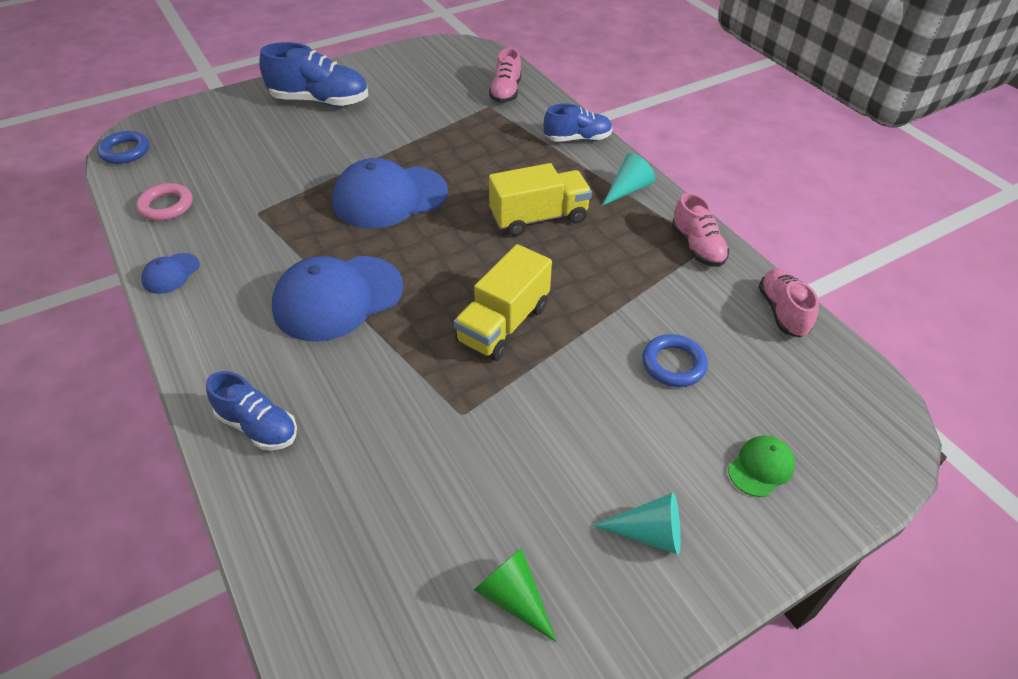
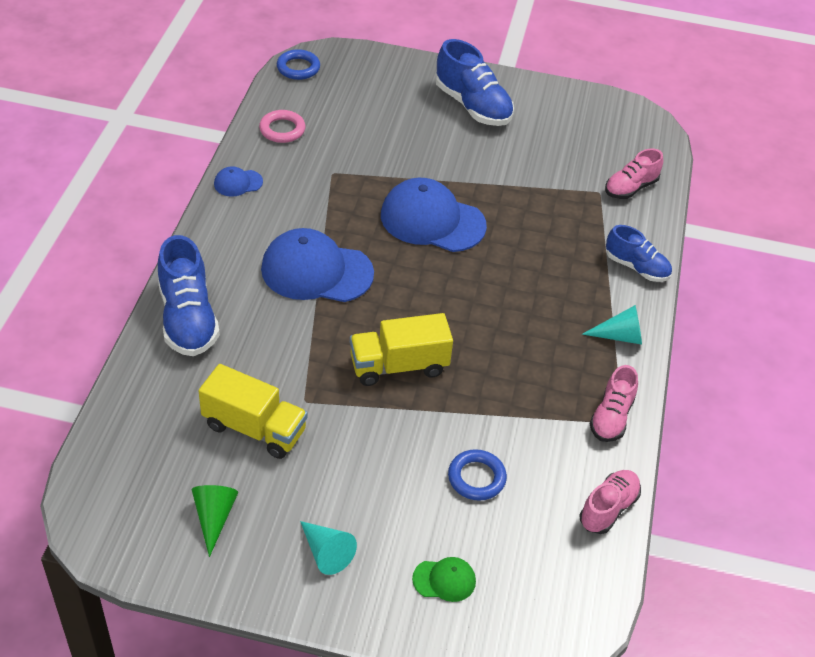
camera: 40 degrees right, 0 degrees up
blue shoe [206,371,297,451] -> blue shoe [158,235,220,356], size x1.59
yellow truck [489,163,592,236] -> yellow truck moved to [199,364,308,459]

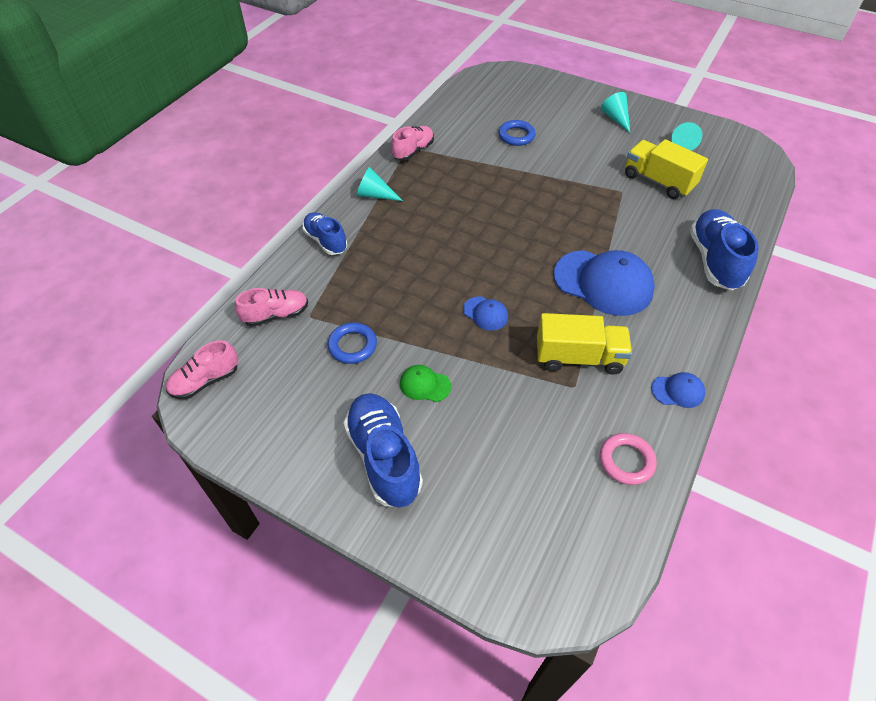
camera: 160 degrees left, 5 degrees up
green cone [192,485,238,557] -> turquoise cone [671,122,702,150]
blue ring [277,49,320,80] -> blue ring moved to [327,322,377,364]
yellow truck [350,313,453,386] -> yellow truck moved to [537,313,632,375]
blue cap [381,178,487,252] -> blue cap [463,296,508,331], size x0.46
green cap [412,557,476,602] -> green cap moved to [400,365,451,402]
pink shoe [579,470,641,534] -> pink shoe moved to [166,340,238,399]

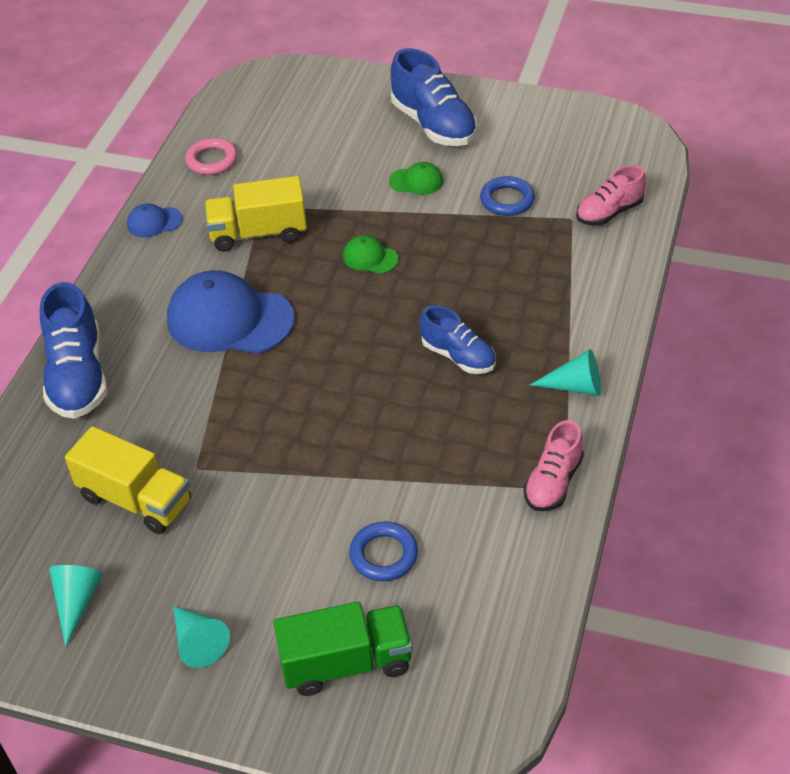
camera: 170 degrees right, 5 degrees down
pink shoe [166,340,238,399] -> none
blue shoe [303,212,347,255] -> blue shoe moved to [420,305,496,374]
blue cap [463,296,508,331] -> green cap [343,235,398,274]
none -> green truck [274,602,413,696]

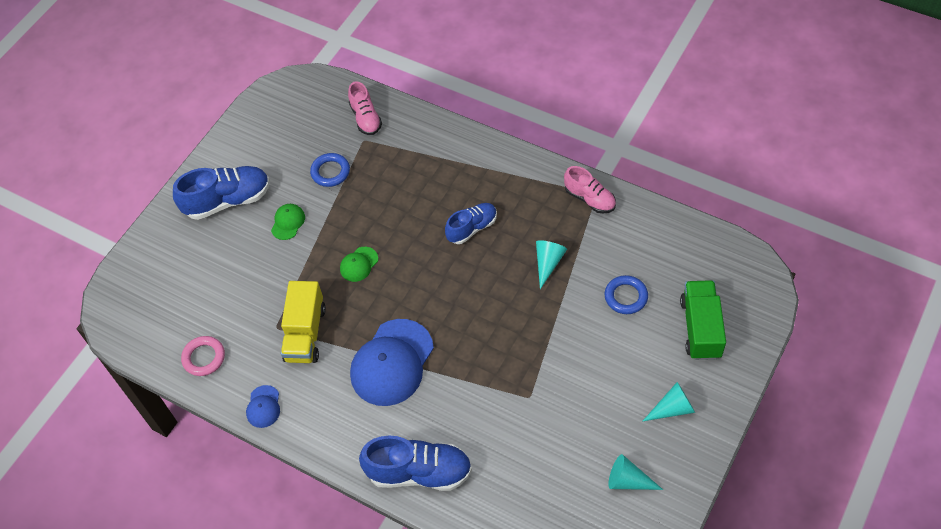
camera: 75 degrees left, 10 degrees up
yellow truck [65,426,191,534] -> none
turquoise cone [530,349,601,396] -> turquoise cone moved to [536,240,567,289]

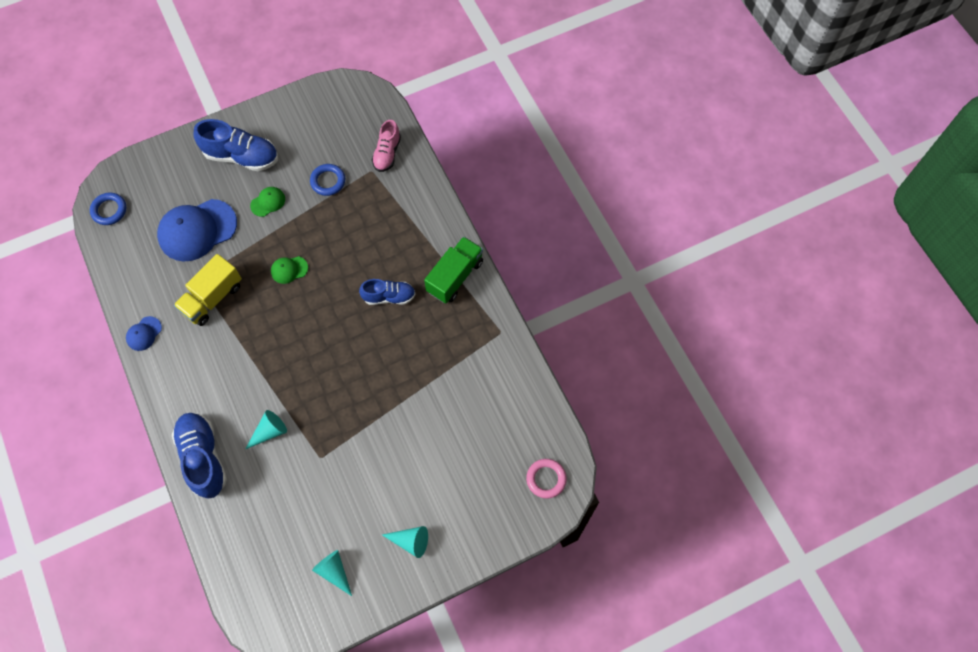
camera: 30 degrees right, 10 degrees up
pink ring [181,336,225,376] -> pink ring moved to [526,459,567,499]
blue cap [350,319,434,406] -> blue cap moved to [157,199,237,261]
blue shoe [359,436,472,491] -> blue shoe turned 150 degrees counterclockwise [172,413,227,499]
turquoise cone [536,240,567,289] -> turquoise cone moved to [246,410,287,449]
pink shoe [564,166,616,214] -> none
blue ring [604,275,648,314] -> blue ring moved to [90,193,126,225]
green truck [680,280,726,360] -> green truck moved to [424,236,483,303]

